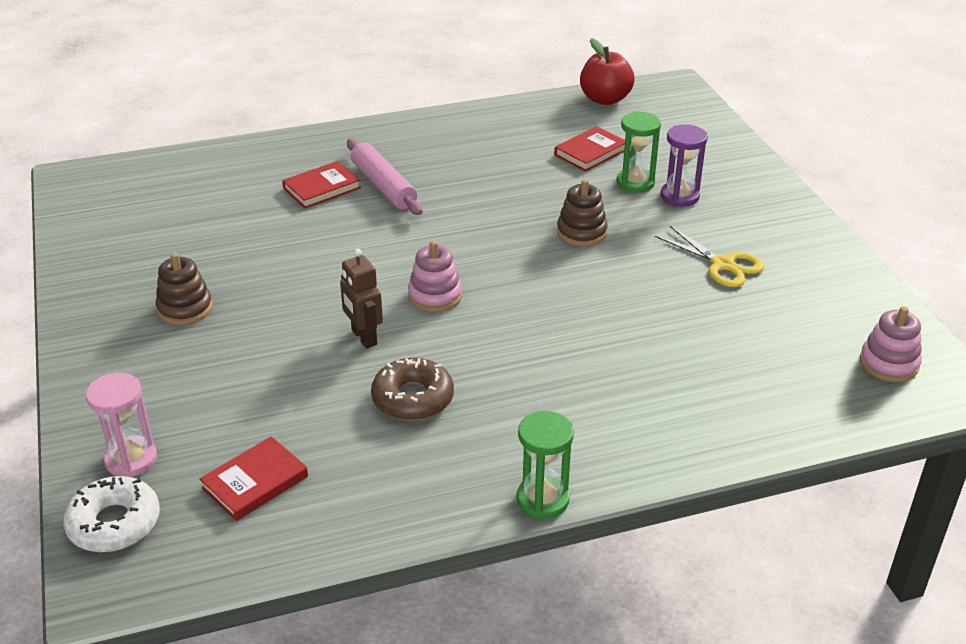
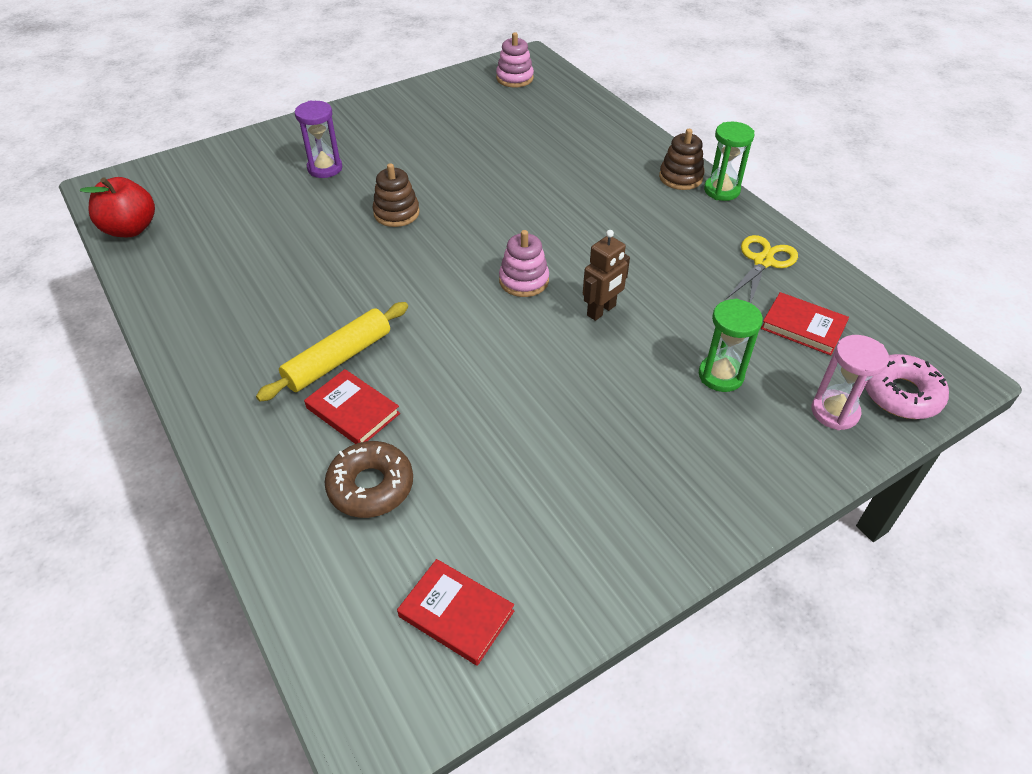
camera: 105 degrees left, 10 degrees up
white donut [63,476,160,552] -> pink donut [865,354,949,419]
brown stacking toy [155,253,212,325] -> brown stacking toy moved to [659,129,705,190]
pink rolling pin [347,139,423,215] -> yellow rolling pin [256,302,408,402]
brown donut [371,358,454,421] -> brown donut moved to [324,441,413,518]
red book [555,126,625,171] -> red book moved to [397,559,514,666]
green hourglass [617,111,661,193] -> green hourglass moved to [699,299,763,392]
yellow scissors [655,225,765,287] -> yellow scissors moved to [727,235,798,303]

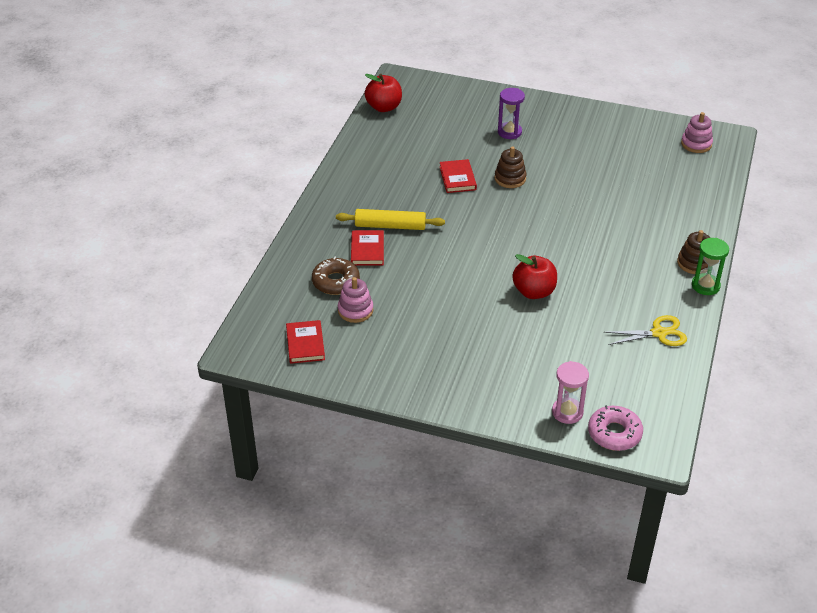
camera: 50 degrees right, 5 degrees down
pink stacking toy [499,230,549,297] -> pink stacking toy moved to [338,277,373,323]
brown robot [583,230,630,321] -> red apple [512,254,557,299]
green hourglass [699,299,763,392] -> none
red book [761,292,849,355] -> red book moved to [440,159,477,193]

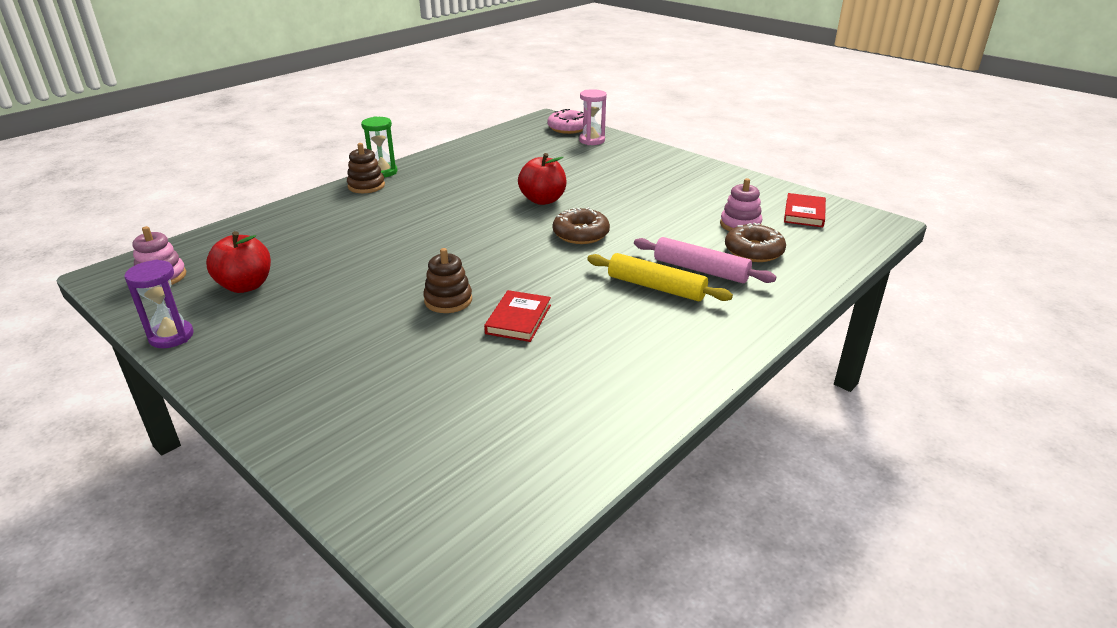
camera: 155 degrees left, 10 degrees down
red book [351,230,384,266] -> pink rolling pin [634,237,776,283]
red apple [364,74,402,112] -> red apple moved to [206,231,271,293]
purple hourglass [498,88,525,139] -> purple hourglass moved to [124,260,194,348]
yellow scissors [604,315,687,346] -> none
none -> brown donut [553,207,610,244]

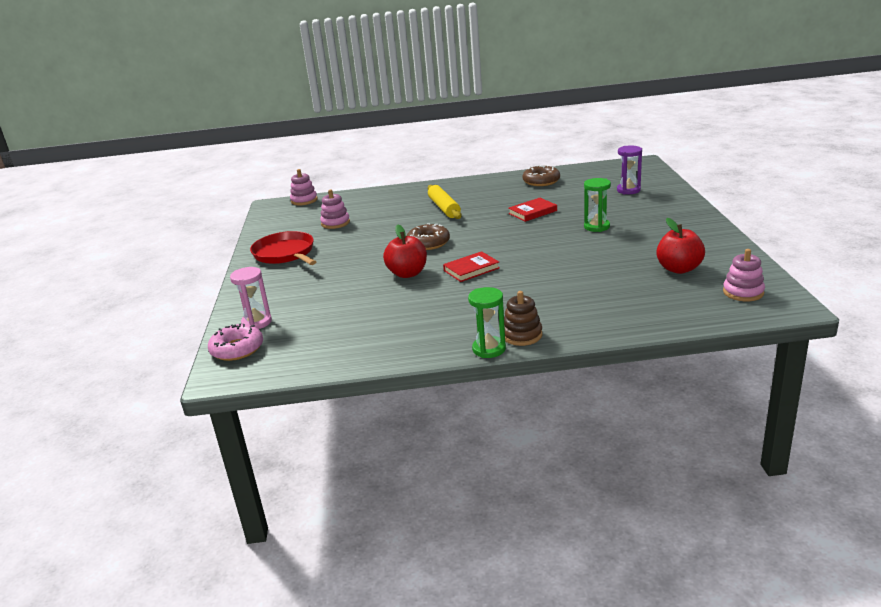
camera: 135 degrees left, 5 degrees down
purple hourglass [124,260,194,348] -> purple hourglass moved to [617,145,642,194]
brown stacking toy [423,248,472,313] -> none
pink rolling pin [634,237,776,283] -> none
brown donut [725,223,786,262] -> brown donut moved to [522,165,560,186]
red book [784,193,826,227] -> red book moved to [443,251,500,282]
none -> red pan [250,231,316,265]
none -> pink stacking toy [290,169,317,205]
none -> green hourglass [584,178,611,232]

